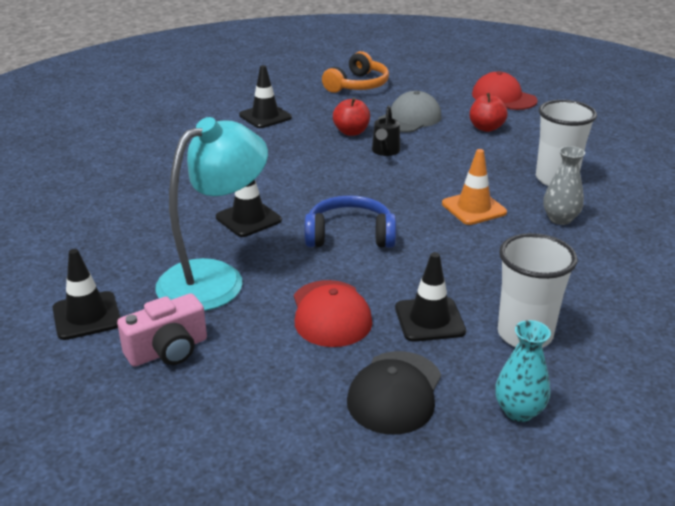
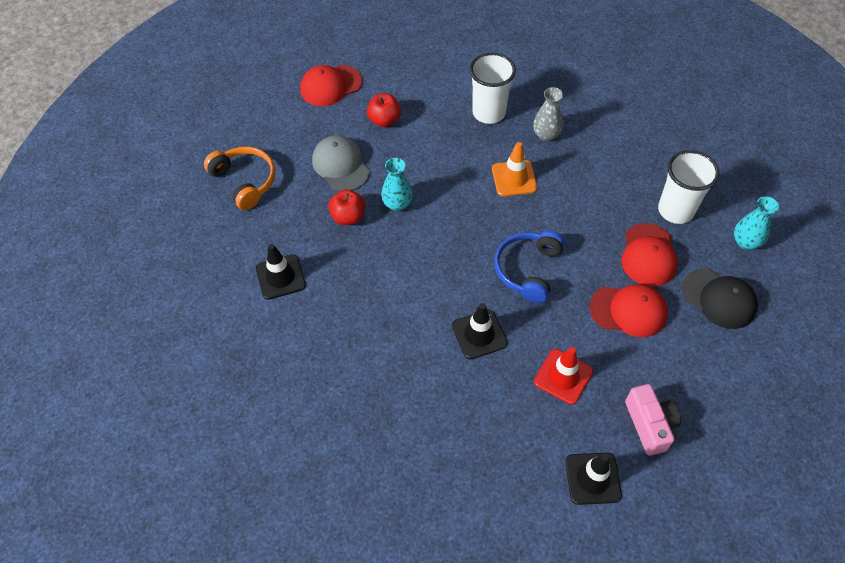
camera: 70 degrees left, 25 degrees up
turquoise lamp [155,117,268,311] -> red traffic cone [534,347,593,405]
black watering can [372,105,400,156] -> turquoise vase [381,158,413,211]
black traffic cone [395,252,466,342] -> red cap [621,223,678,286]

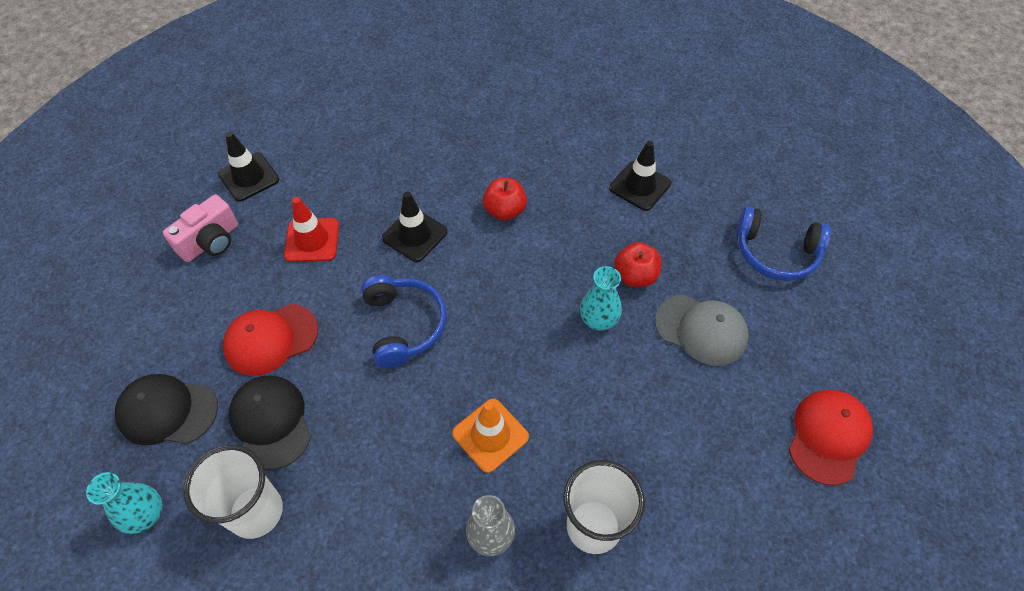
camera: 145 degrees right, 0 degrees up
orange headphones [204,147,275,210] -> blue headphones [736,207,831,281]
red apple [367,94,401,127] -> red apple moved to [483,178,527,221]
red cap [621,223,678,286] -> black cap [228,376,311,470]
pink camera [625,384,681,456] -> pink camera turned 90 degrees counterclockwise [163,195,238,262]

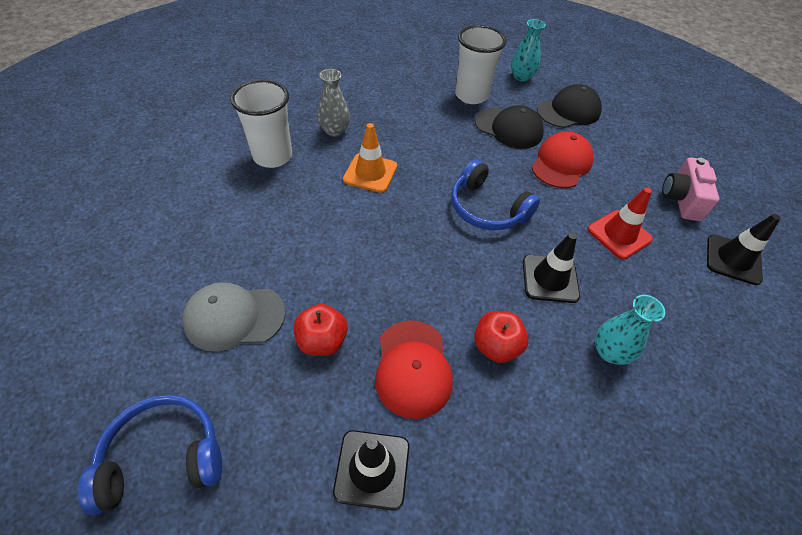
camera: 145 degrees right, 5 degrees down
turquoise vase [580,266,622,331] -> turquoise vase moved to [595,295,665,365]
red cap [789,390,873,486] -> red cap moved to [375,320,453,419]

